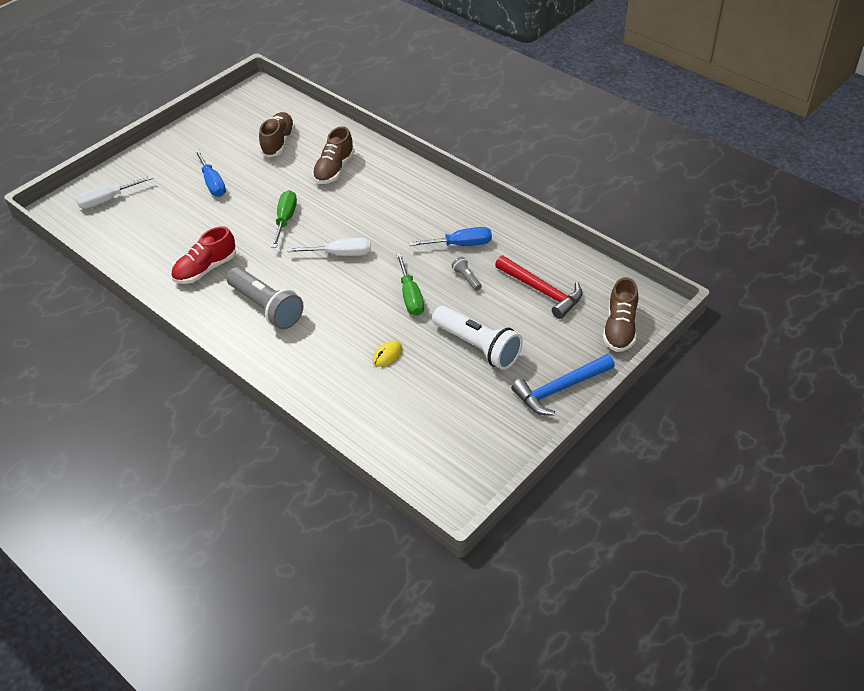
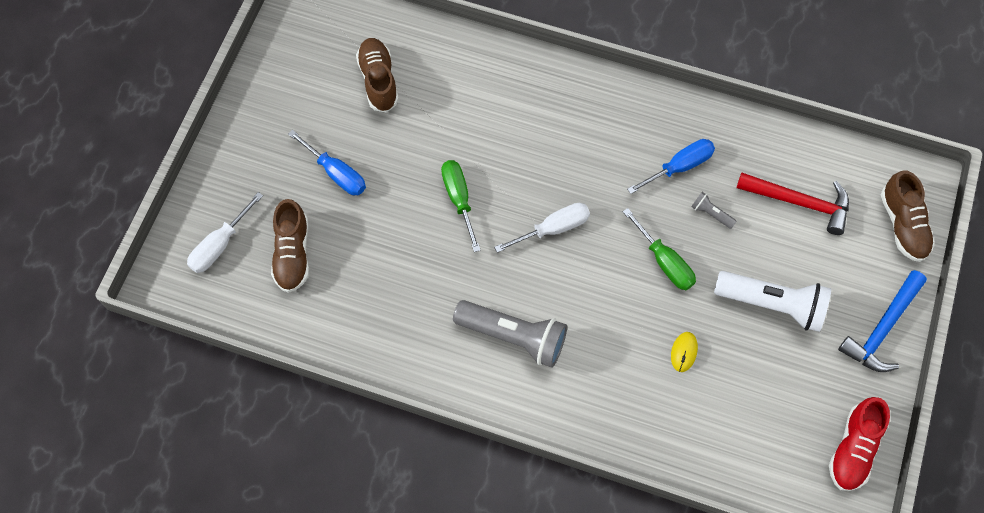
camera: 25 degrees left, 20 degrees up
red shoe [171,226,236,284] -> red shoe moved to [829,397,890,491]
brown shoe [312,126,355,184] -> brown shoe moved to [271,199,309,293]

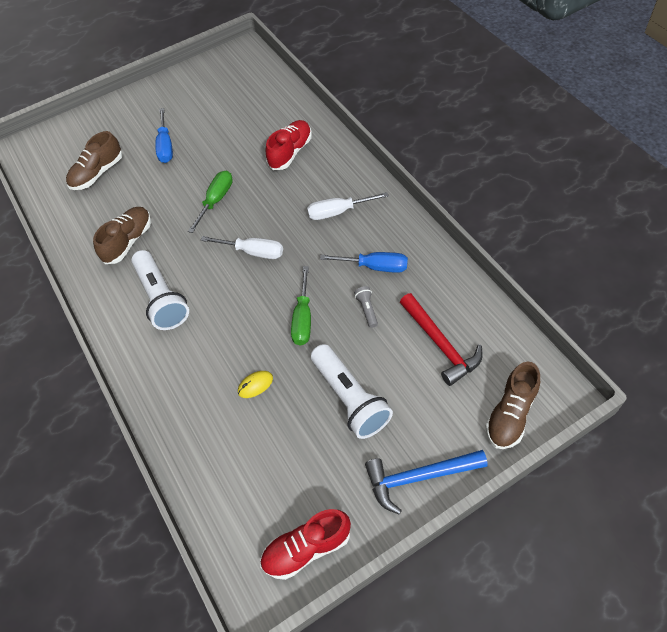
camera: 45 degrees right, 10 degrees down
white screwdriver [187,192,263,273] -> white screwdriver moved to [307,192,389,220]
brown shoe [356,38,399,113] -> brown shoe moved to [93,207,151,264]
grey flashlight [453,300,567,368] -> white flashlight [131,250,189,330]
none -> red shoe [266,120,312,170]

